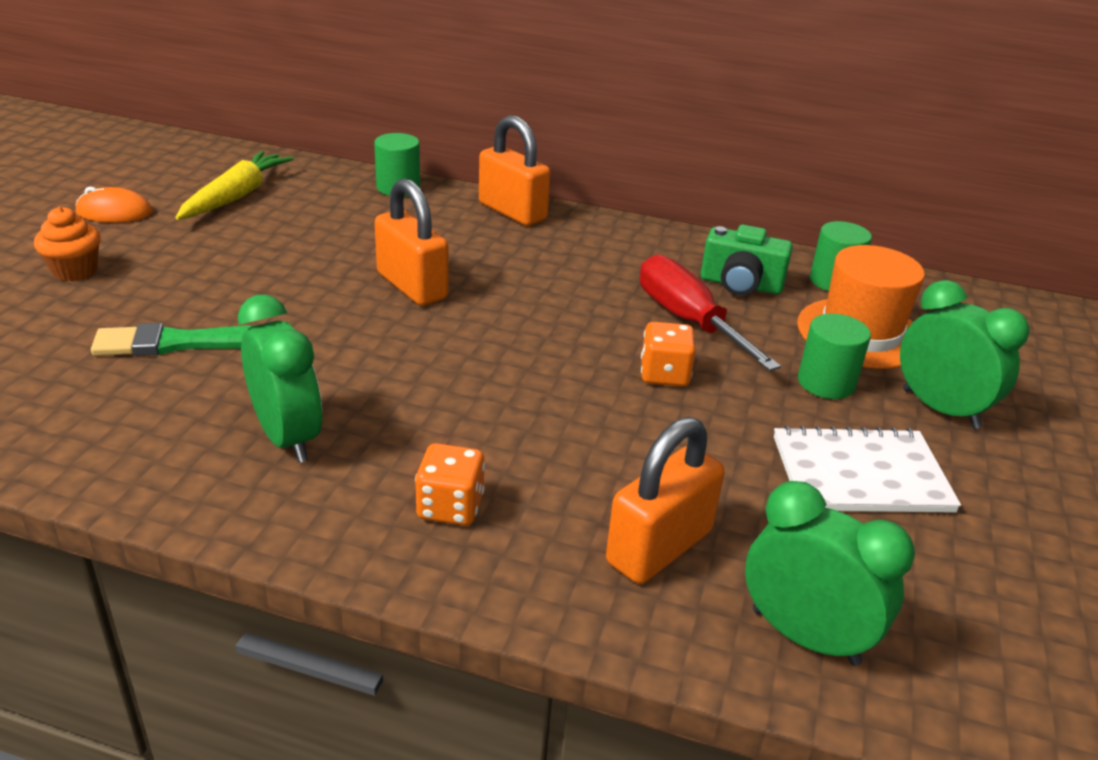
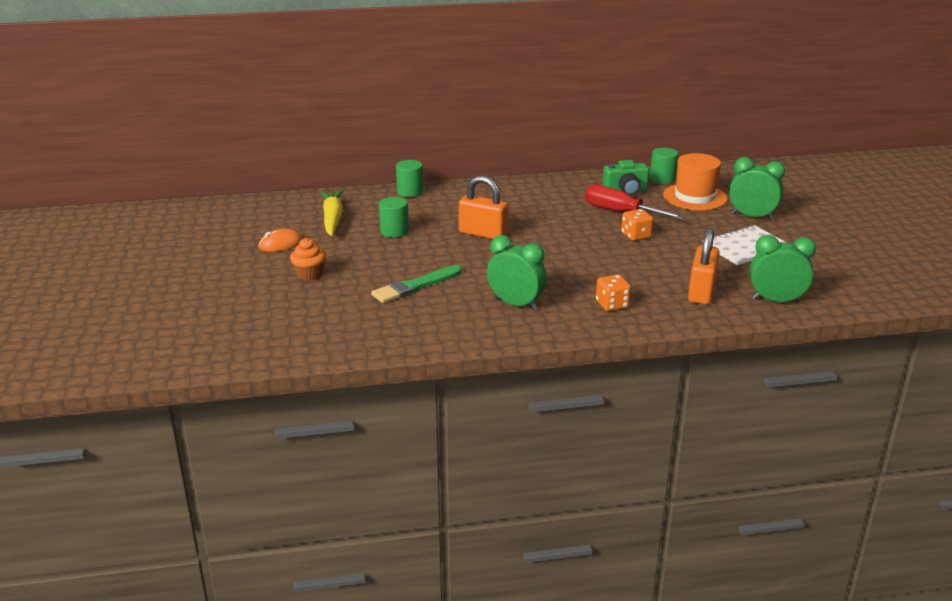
camera: 25 degrees left, 5 degrees down
orange padlock [479,115,551,226] -> none
green cylinder [798,313,871,399] -> green cylinder moved to [379,197,409,238]

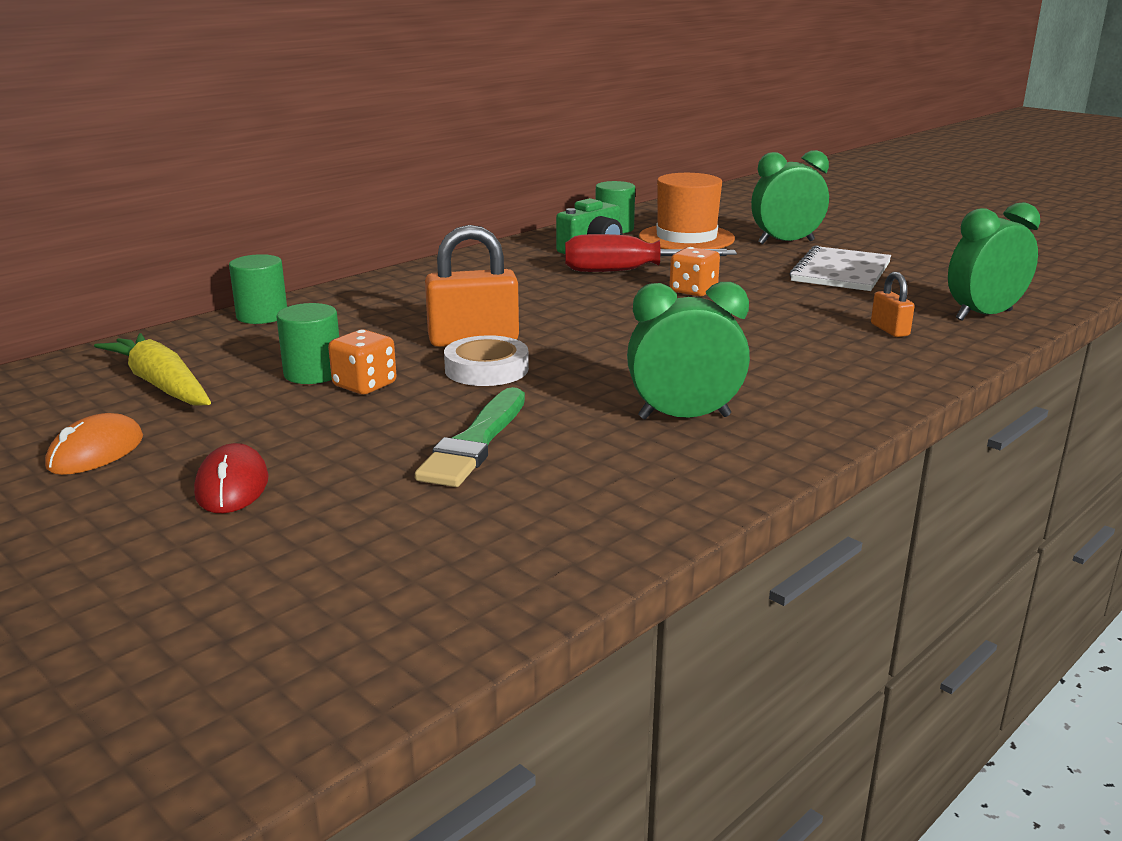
camera: 35 degrees left, 5 degrees down
orange cupcake [290,238,326,281] -> red mouse [194,443,269,513]
orange dice [596,275,631,311] -> orange dice moved to [328,329,397,394]
orange padlock [688,228,720,305] -> orange padlock [871,272,915,337], size x0.53
none -> white tape [444,335,529,386]

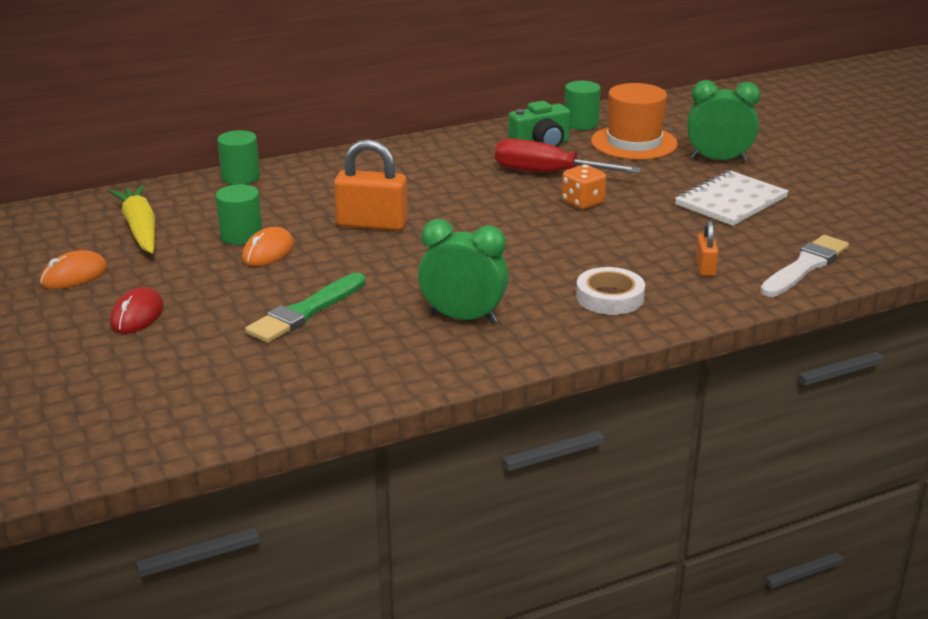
camera: 20 degrees right, 5 degrees up
orange dice [328,329,397,394] -> orange mouse [242,227,294,266]
white tape [444,335,529,386] -> white tape moved to [576,267,645,315]
green clock [948,202,1040,321] -> white brush [760,235,849,297]

